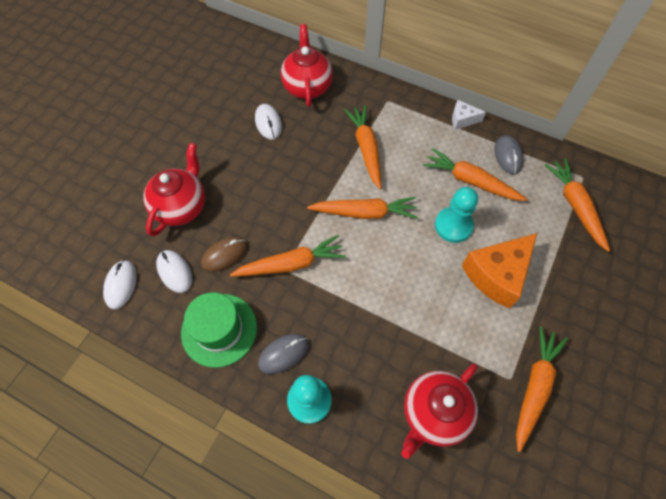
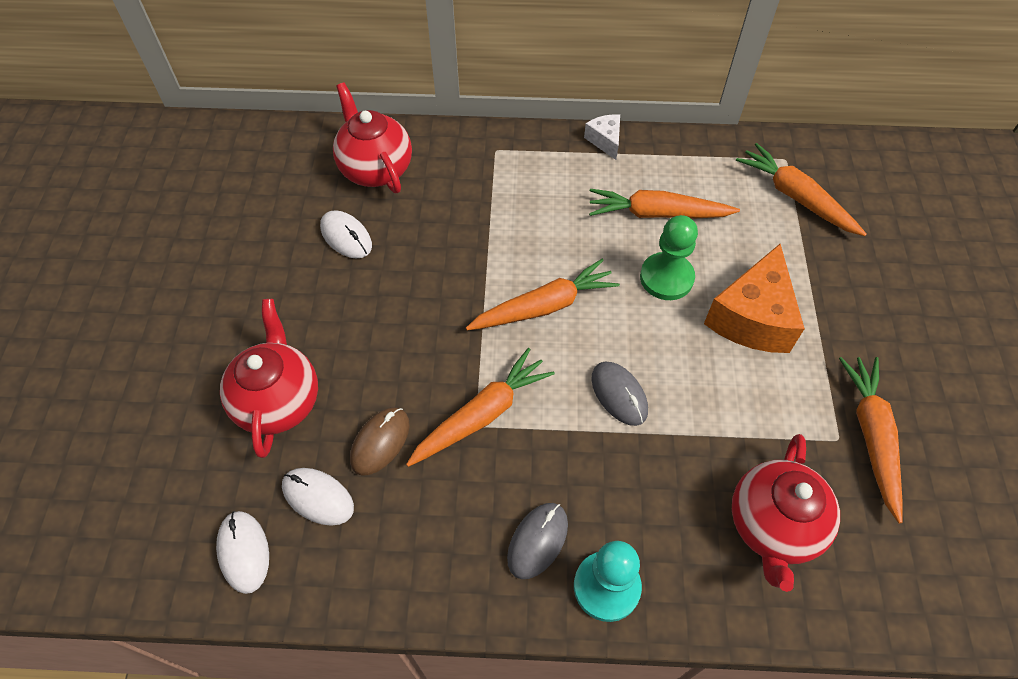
camera: 25 degrees left, 5 degrees down
green hat [181,292,257,368] -> none
orange carrot [344,105,382,189] -> none
turquoise pawn [435,187,478,243] -> green pawn [640,215,698,300]
white cheese [452,100,486,130] -> white cheese turned 90 degrees clockwise [584,114,620,160]
grey mouse [495,135,523,174] -> grey mouse moved to [592,362,648,426]

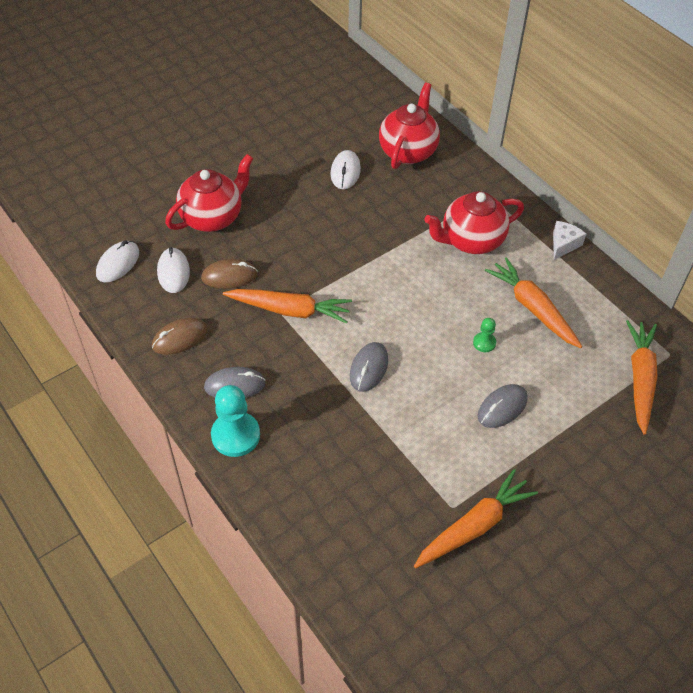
camera: 50 degrees right, 5 degrees down
orange carrot [466,259,620,330] -> none
green pawn [640,215,698,300] -> green pawn [473,318,496,352], size x0.51
orange cheese [704,244,805,353] -> grey mouse [478,384,528,428]
red teapot [732,434,840,592] -> red teapot moved to [424,191,524,254]
none -> brown mouse [152,318,208,355]

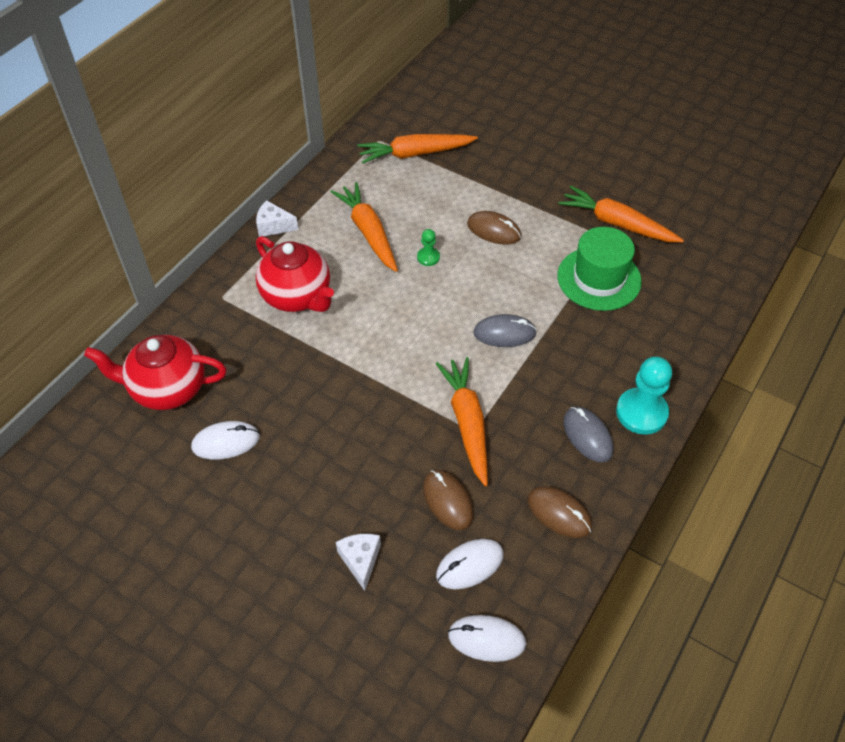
camera: 110 degrees left, 0 degrees up
red teapot [165,154,253,232] -> white cheese [336,534,381,591]
grey mouse [478,384,528,428] -> brown mouse [467,211,521,245]
orange carrot [485,257,582,348] -> orange carrot turned 120 degrees clockwise [331,182,398,272]
none -> green hat [557,227,642,311]

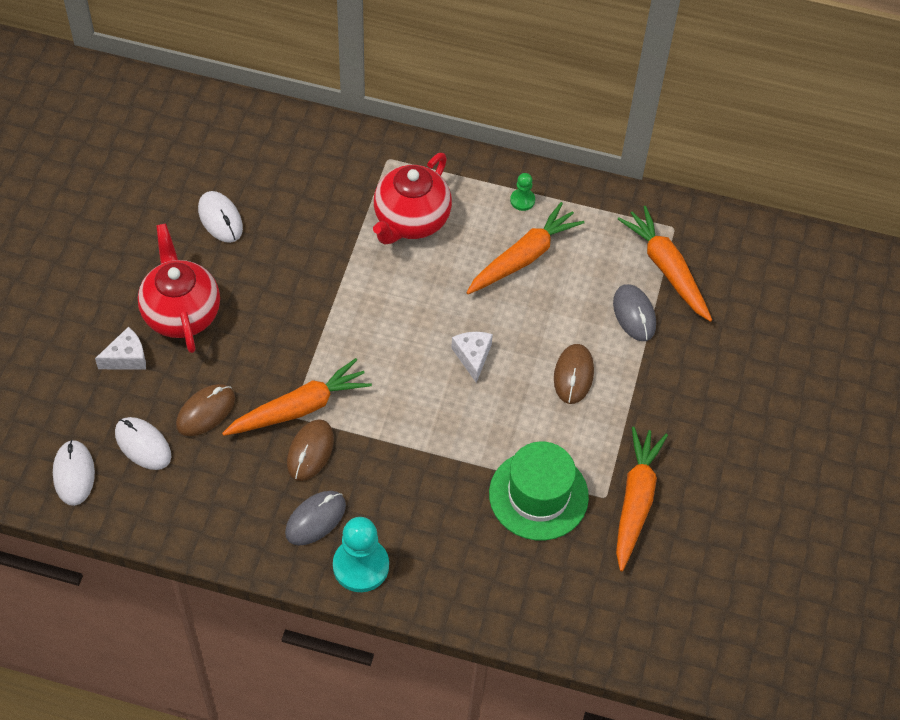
camera: 70 degrees right, 5 degrees up
red teapot [84,335,226,410] -> red teapot moved to [138,223,220,353]
white cheese [256,200,298,237] -> white cheese moved to [451,332,493,383]
green pawn [417,229,440,266] -> green pawn moved to [510,173,535,211]
grey mouse [473,314,537,347] -> grey mouse moved to [613,284,656,341]
brown mouse [528,487,592,538] -> brown mouse moved to [287,419,334,481]

